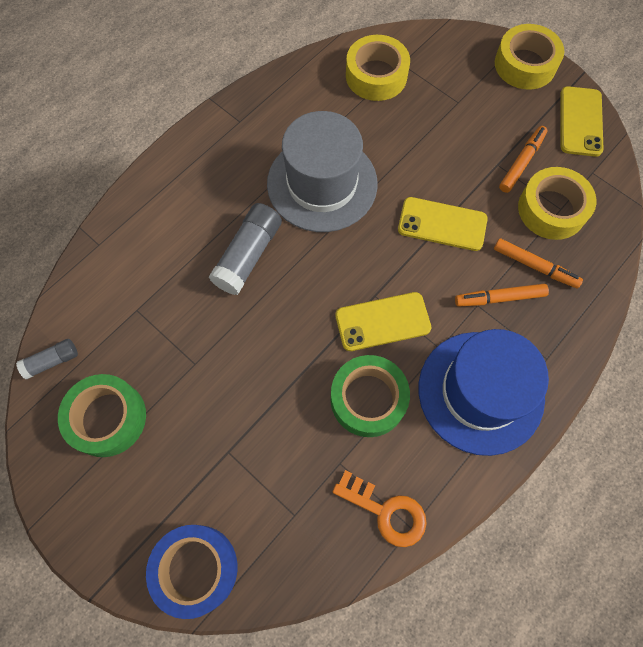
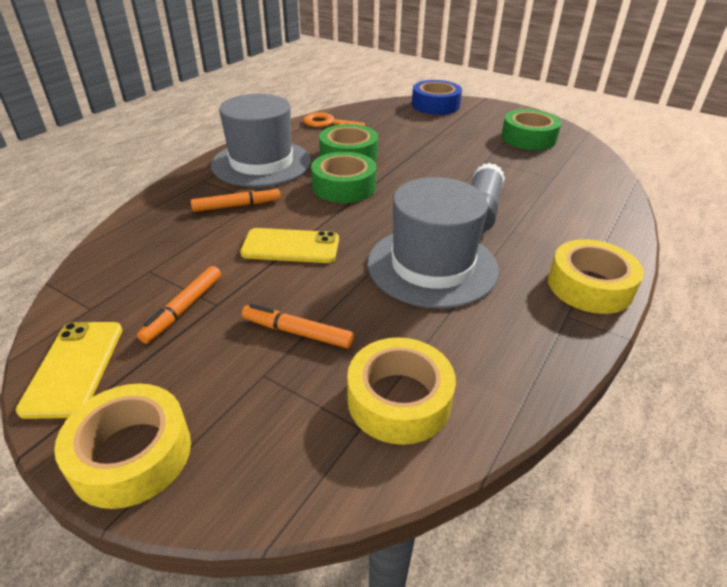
camera: 170 degrees right, 30 degrees down
grey glue stick [16,339,78,380] -> none
yellow phone [335,292,431,351] -> green tape [311,152,377,203]
blue hat [419,329,549,456] -> grey hat [211,94,311,187]
orange marker [494,238,583,288] -> orange marker moved to [242,304,354,348]
yellow tape [518,167,596,240] -> yellow tape moved to [548,239,644,314]

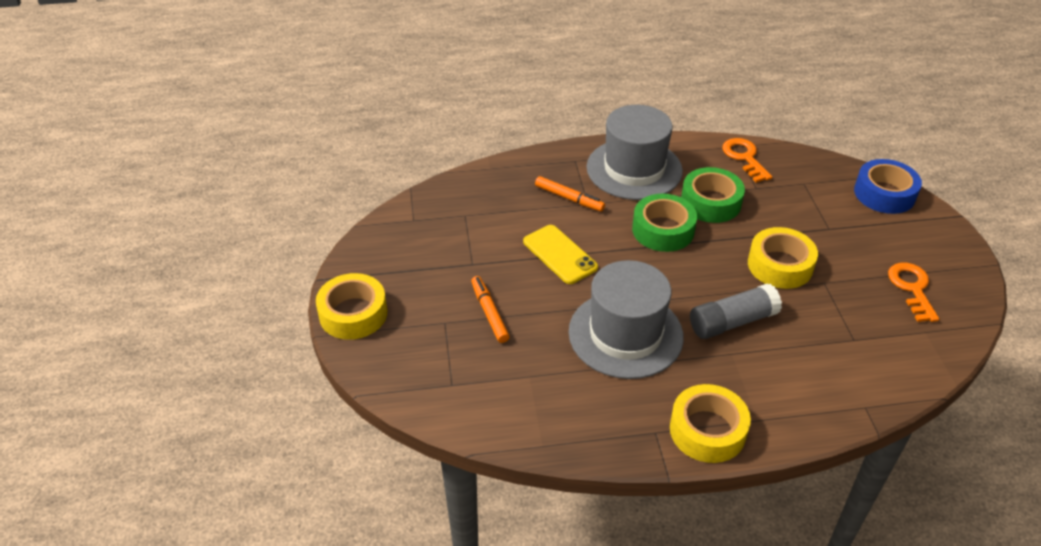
camera: 50 degrees right, 5 degrees up
yellow phone [16,322,122,419] -> none
orange marker [137,266,221,344] -> none
yellow tape [347,337,456,445] -> yellow tape moved to [748,227,818,289]
green tape [501,109,561,150] -> orange key [888,262,939,322]

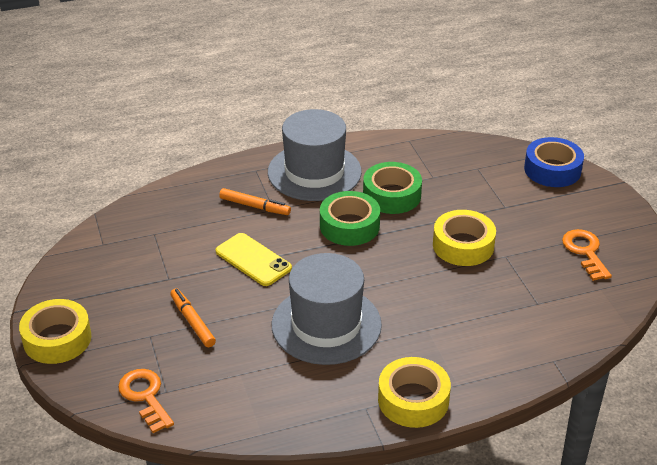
camera: 10 degrees left, 5 degrees down
grey glue stick [690,284,782,339] -> none
orange key [722,138,772,183] -> orange key moved to [118,369,174,433]

